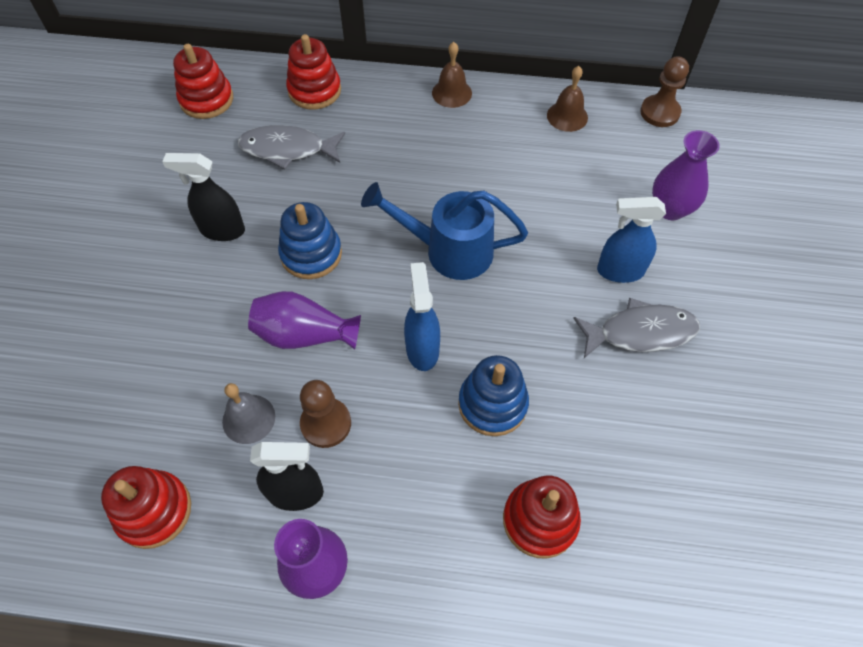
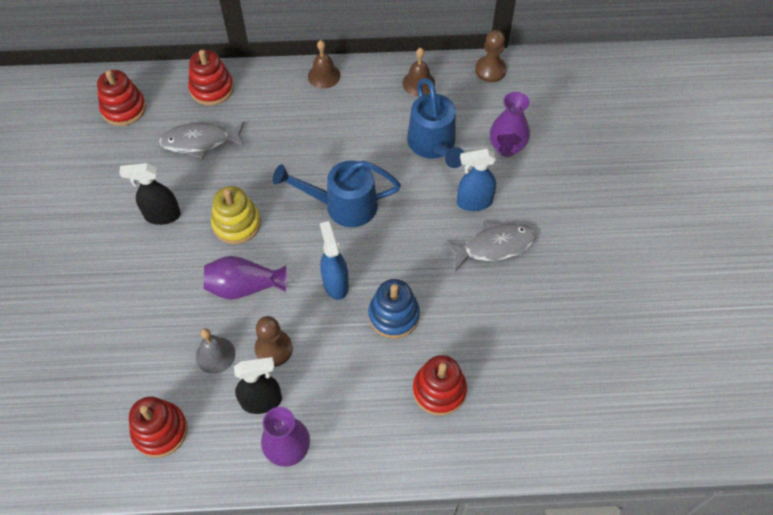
camera: 10 degrees left, 0 degrees up
blue stacking toy [278,202,342,279] -> yellow stacking toy [211,186,261,244]
none -> blue watering can [407,78,464,168]

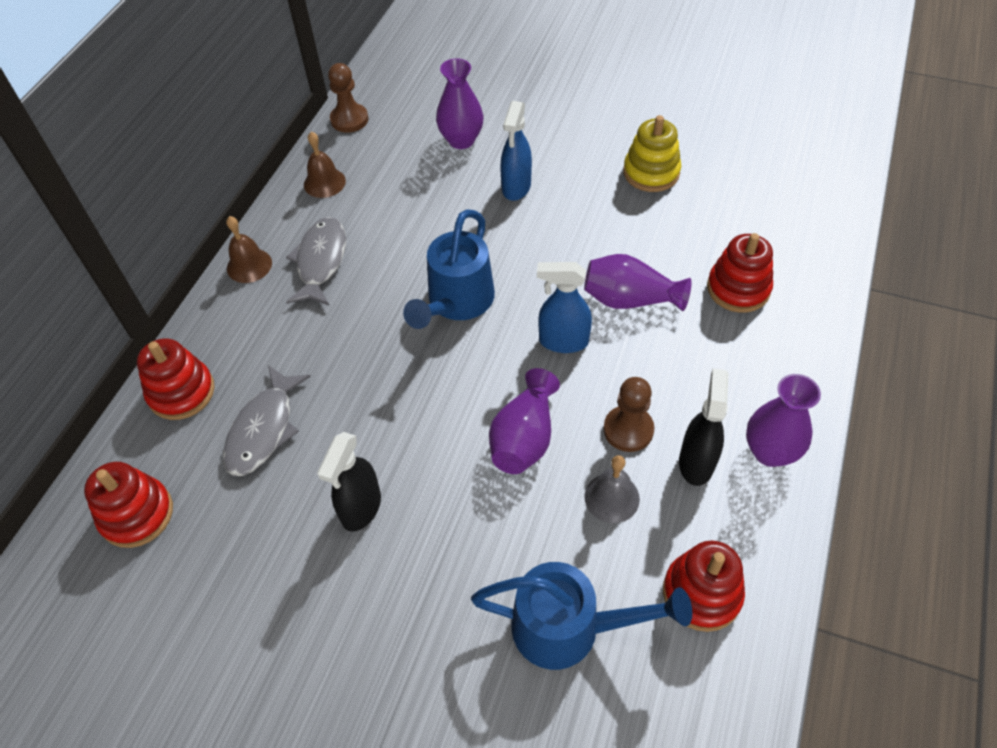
camera: 65 degrees left, 5 degrees down
yellow stacking toy [211,186,261,244] -> yellow stacking toy moved to [623,115,681,192]
blue stacking toy [368,279,420,339] -> purple vase [584,254,692,311]
blue watering can [407,78,464,168] -> blue watering can moved to [471,562,692,670]
grey fish [444,222,536,272] -> grey fish moved to [286,217,346,306]

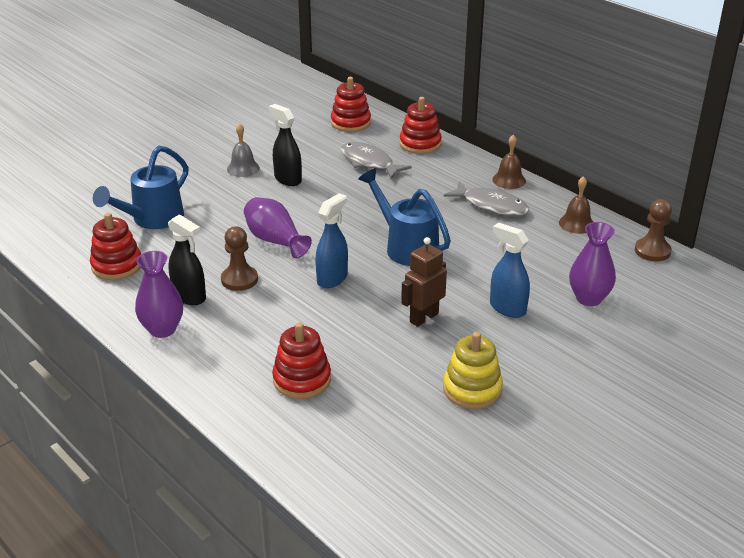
camera: 115 degrees right, 20 degrees down
purple vase [584,254,692,311] -> none
grey bell [584,455,640,523] -> grey bell moved to [227,123,260,177]
none -> brown robot [401,237,447,327]

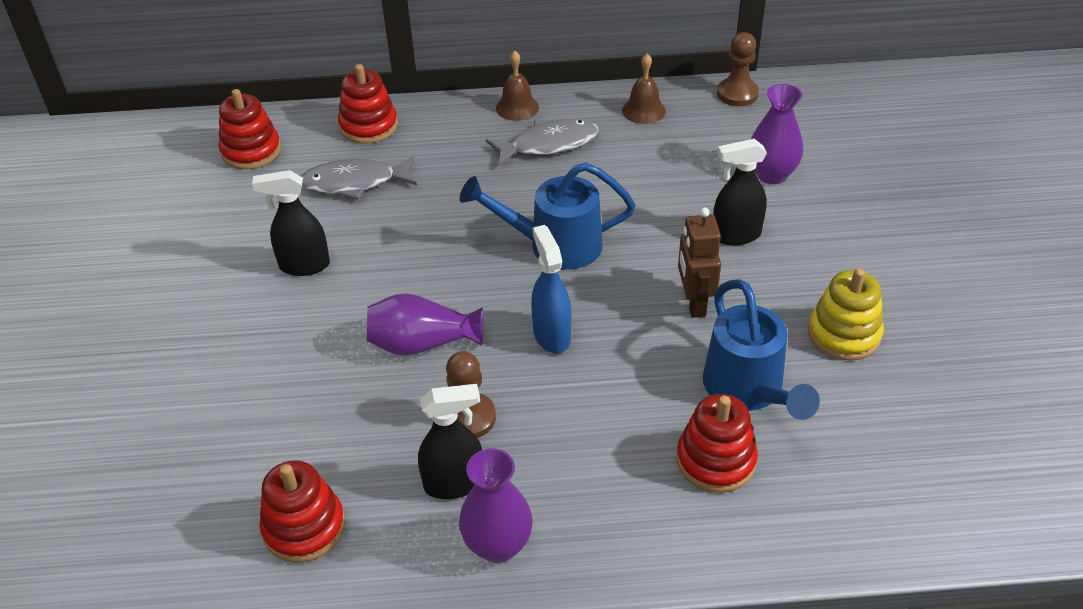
camera: 50 degrees left, 10 degrees up
blue watering can [93,146,189,229] -> blue watering can moved to [703,279,820,420]
grey bell [227,123,260,177] -> none
blue spray bottle [490,222,530,318] -> black spray bottle [713,139,767,245]

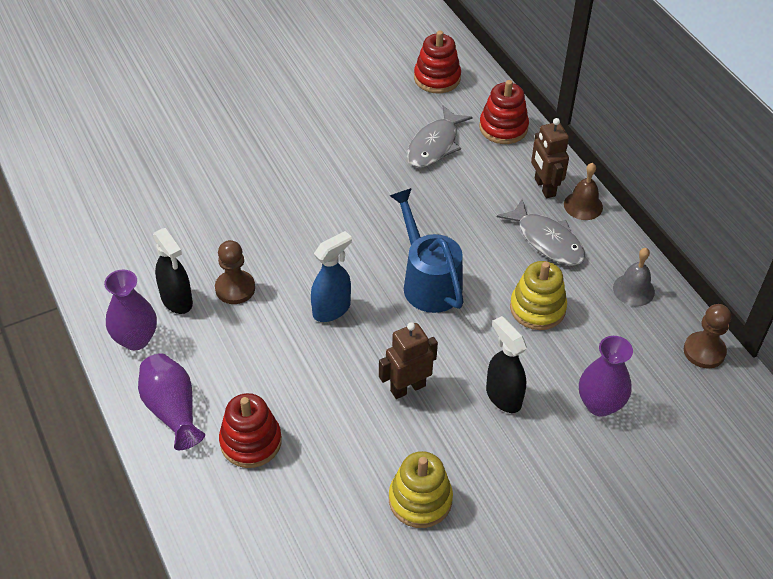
camera: 65 degrees right, 5 degrees up
black spray bottle [252,170,330,276] -> none
red stacking toy [259,460,345,563] -> none
grey fish [301,156,417,200] -> grey fish turned 120 degrees counterclockwise [407,106,473,168]
purple vase [367,293,484,356] -> purple vase moved to [138,353,205,450]
brown bell [622,53,666,124] -> grey bell [613,248,655,306]
blue watering can [703,279,820,420] -> none
none -> yellow stacking toy [510,261,567,330]
none -> brown robot [531,118,569,198]

